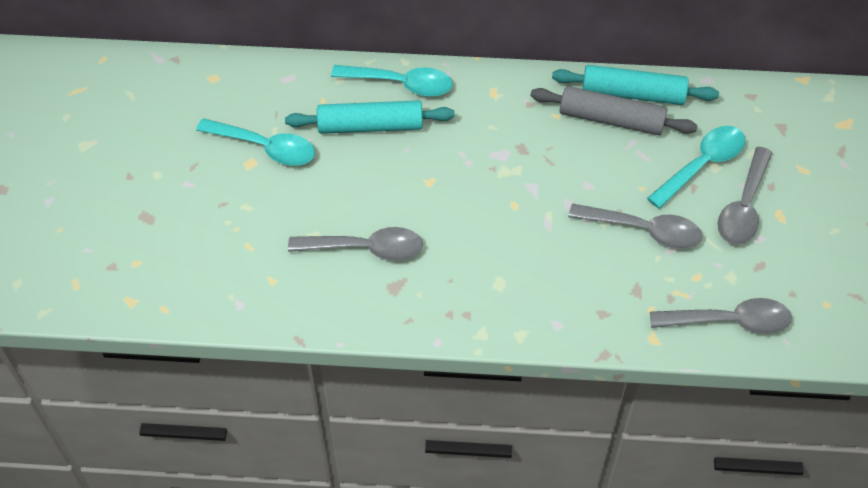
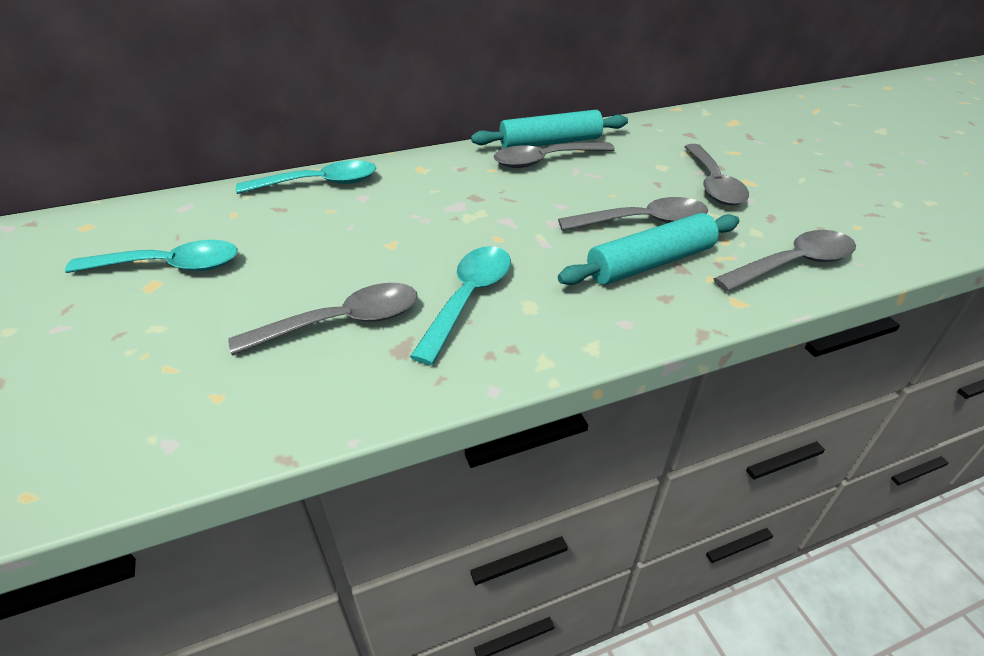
camera: 25 degrees left, 15 degrees down
turquoise rolling pin [285,101,455,134] -> turquoise rolling pin moved to [558,213,739,285]
grey rolling pin [530,86,698,135] -> grey spoon [494,142,615,168]
turquoise spoon [647,126,745,209] -> turquoise spoon moved to [410,246,511,365]

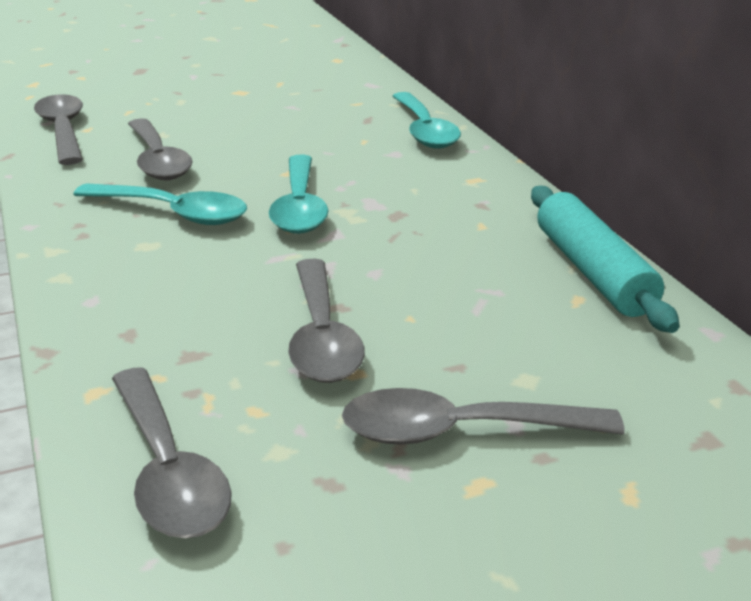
camera: 90 degrees right, 10 degrees down
turquoise spoon [65,240,238,273] -> turquoise spoon moved to [269,155,329,234]
grey spoon [494,142,615,168] -> grey spoon moved to [34,94,83,165]
turquoise rolling pin [558,213,739,285] -> none

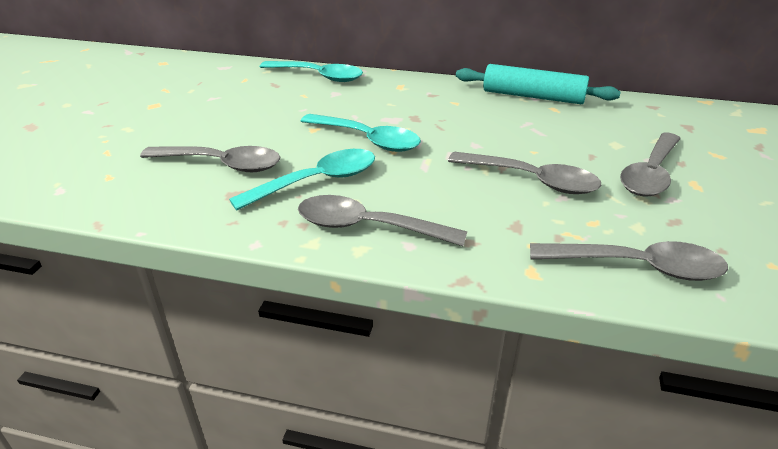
camera: 55 degrees left, 5 degrees up
grey spoon [34,94,83,165] -> grey spoon moved to [298,195,467,246]

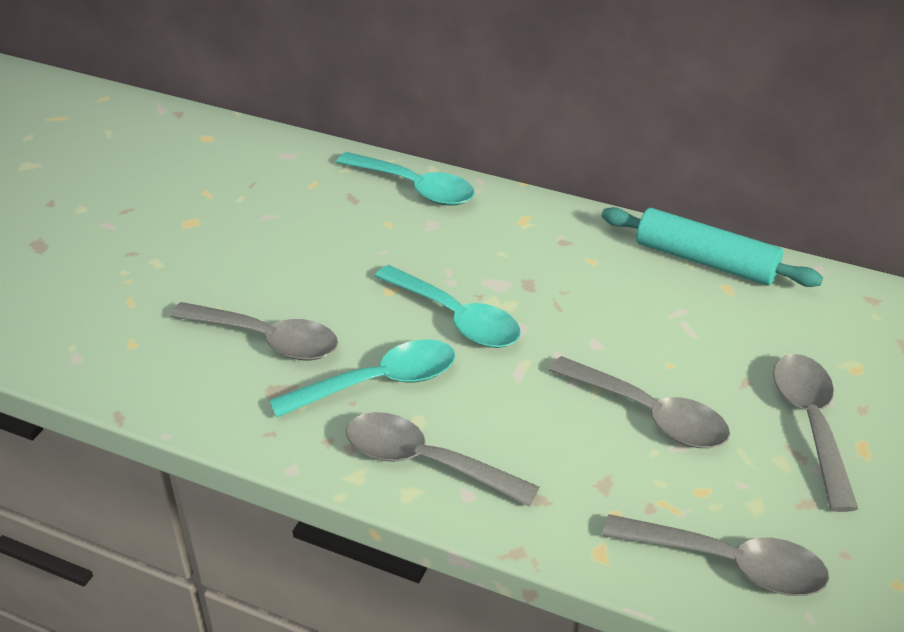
camera: 10 degrees right, 5 degrees up
grey spoon [620,133,681,196] -> grey spoon turned 135 degrees clockwise [773,354,858,512]

